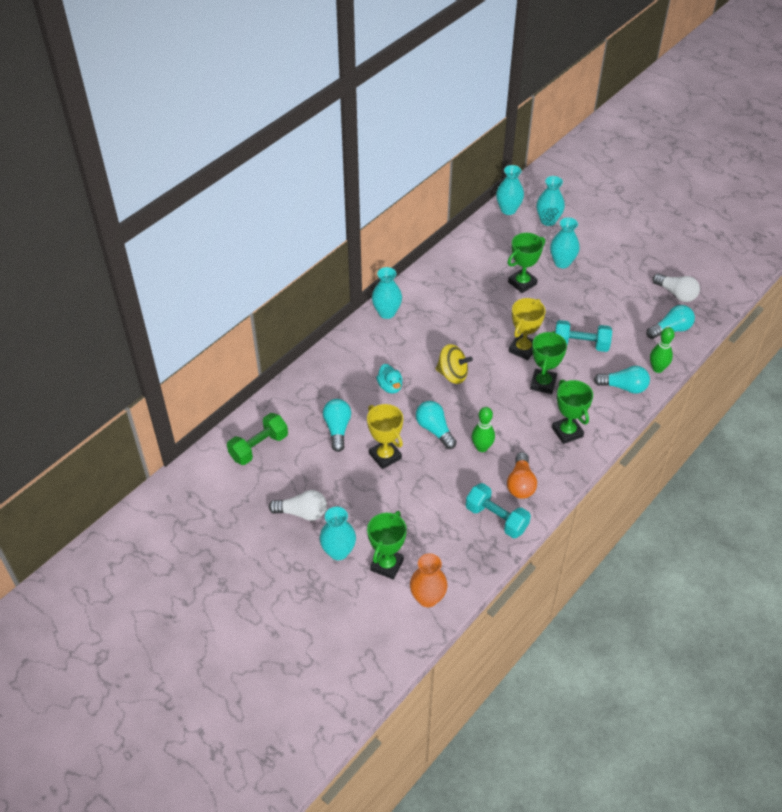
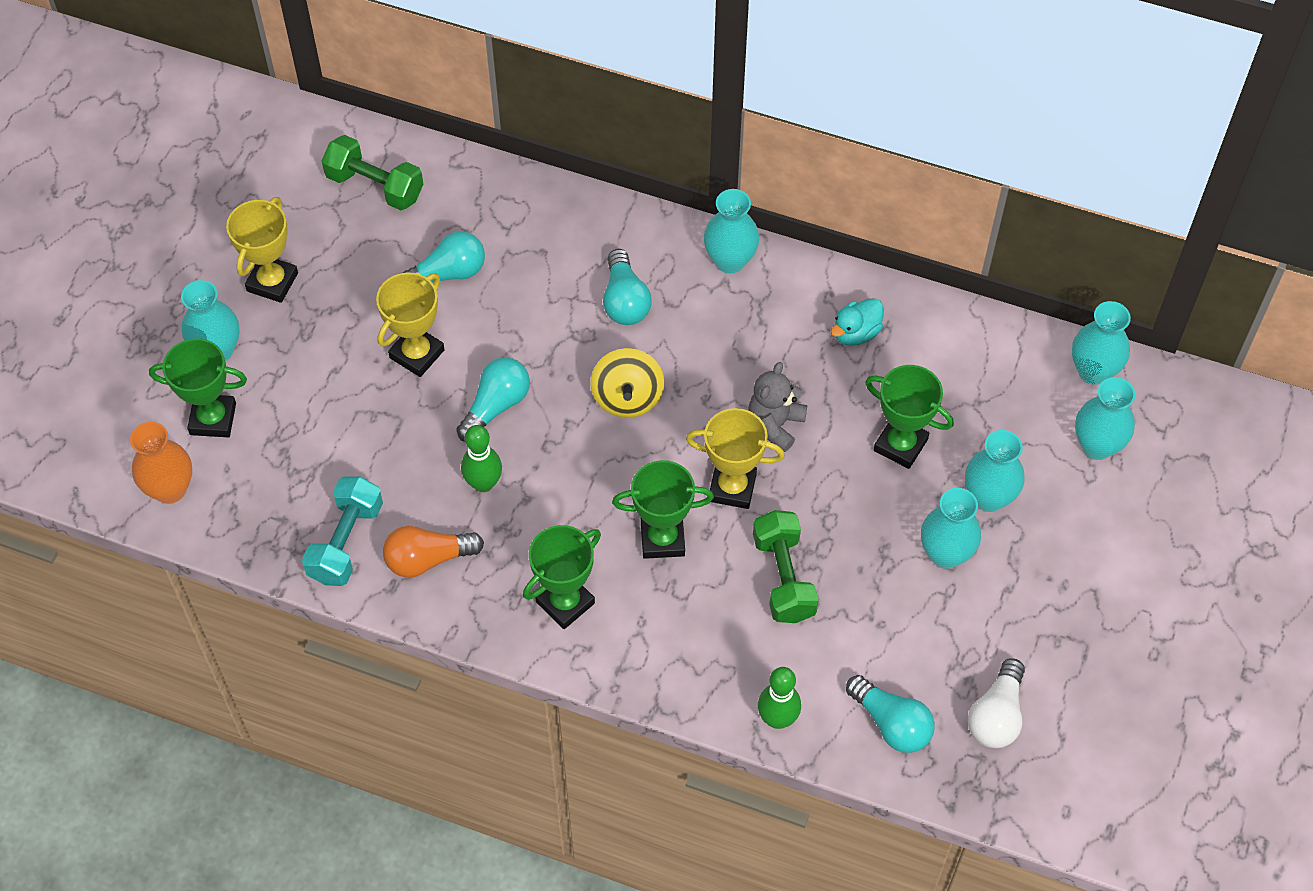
camera: 70 degrees right, 10 degrees up
white light bulb [269,490,327,521] -> yellow trophy [226,197,298,303]
turquoise duck [376,364,403,393] -> turquoise duck moved to [831,298,884,346]
turquoise dumbbell [555,320,612,352] -> green dumbbell [753,510,819,623]
turquoise light bulb [594,366,650,394] -> turquoise light bulb moved to [603,249,652,325]
none -> grey teddy bear [748,362,807,452]
none -> turquoise vase [921,488,981,569]

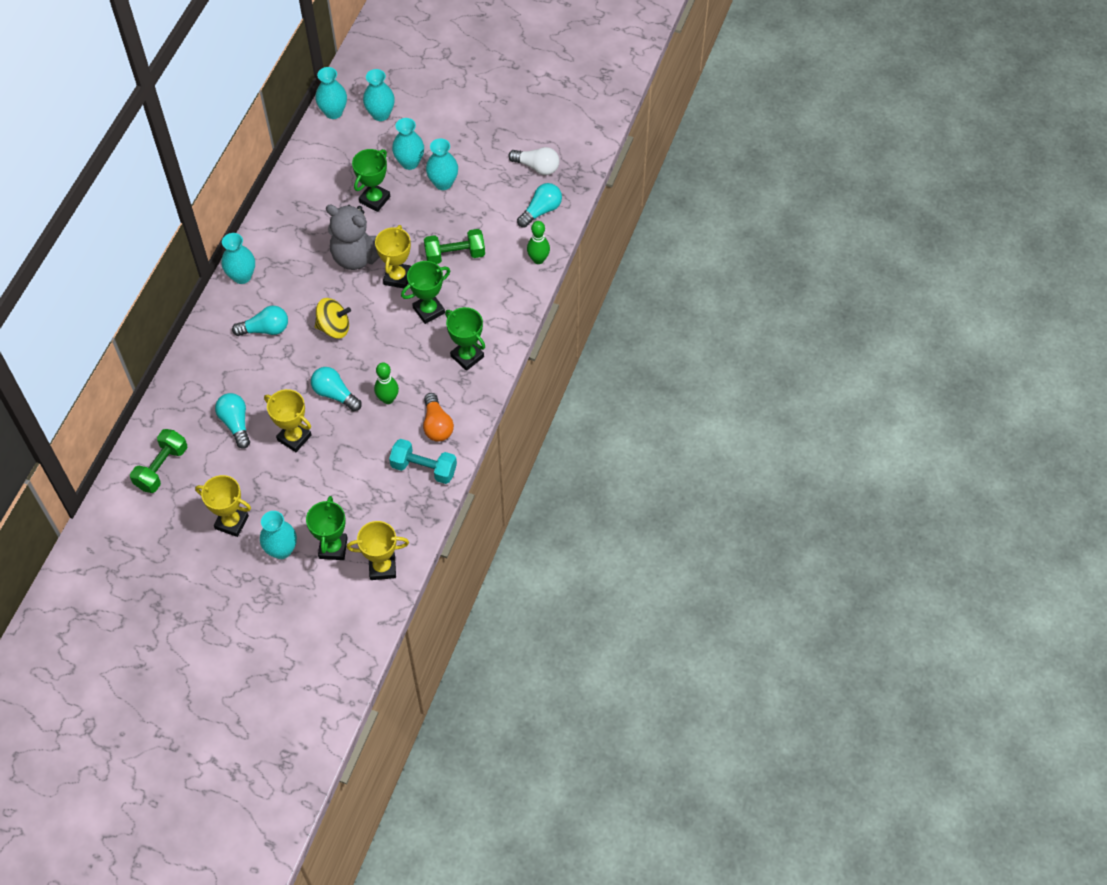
camera: 90 degrees left, 0 degrees up
orange vase [130,422,192,504] -> yellow trophy [347,521,409,580]
green trophy [612,460,714,559] -> green trophy turned 60 degrees clockwise [401,261,450,324]
grey teddy bear [748,362,807,452] -> grey teddy bear [326,204,380,270], size x1.68
turquoise duck [831,298,884,346] -> none

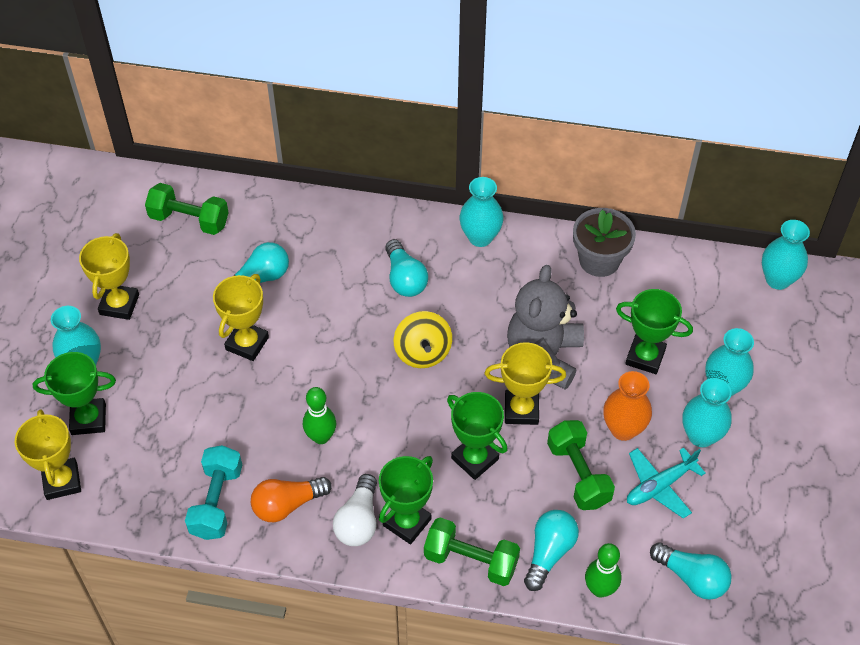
camera: 80 degrees right, 5 degrees down
turquoise light bulb [311,367,362,411] -> turquoise light bulb moved to [524,510,579,591]
turquoise vase [363,69,395,121] -> none
white light bulb [508,147,559,175] -> white light bulb moved to [333,474,377,546]
none -> green dumbbell [424,517,520,586]
none -> grey flower pot [573,208,636,277]
none -> orange vase [603,371,652,441]
none -> turquoise plane [627,448,706,519]

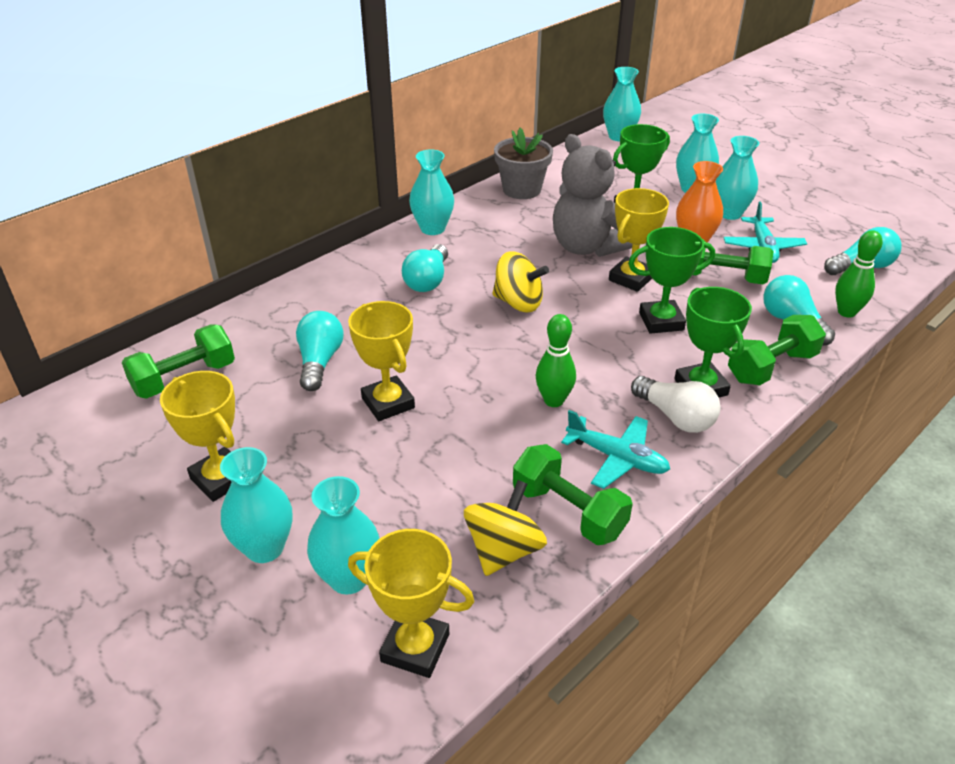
camera: 55 degrees left, 15 degrees down
green trophy [33,352,116,435] -> turquoise vase [307,476,380,595]
turquoise dumbbell [185,445,242,540] -> green dumbbell [513,444,633,545]
orange light bulb [251,477,332,522] -> turquoise plane [561,410,670,489]
turquoise light bulb [385,239,428,297] -> turquoise light bulb turned 90 degrees clockwise [402,244,448,292]
none -> yellow spinning top [464,480,547,576]

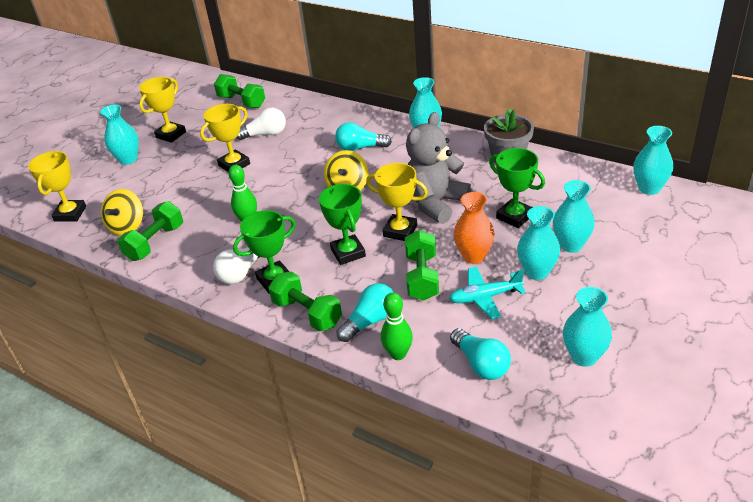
camera: 80 degrees right, 0 degrees up
turquoise light bulb [296,311,344,391] -> white light bulb [236,108,286,140]
turquoise vase [307,476,380,595] -> turquoise vase moved to [563,287,612,367]
yellow spinning top [464,480,547,576] -> yellow spinning top turned 90 degrees clockwise [101,189,143,236]
turquoise plane [561,410,670,489] -> none

